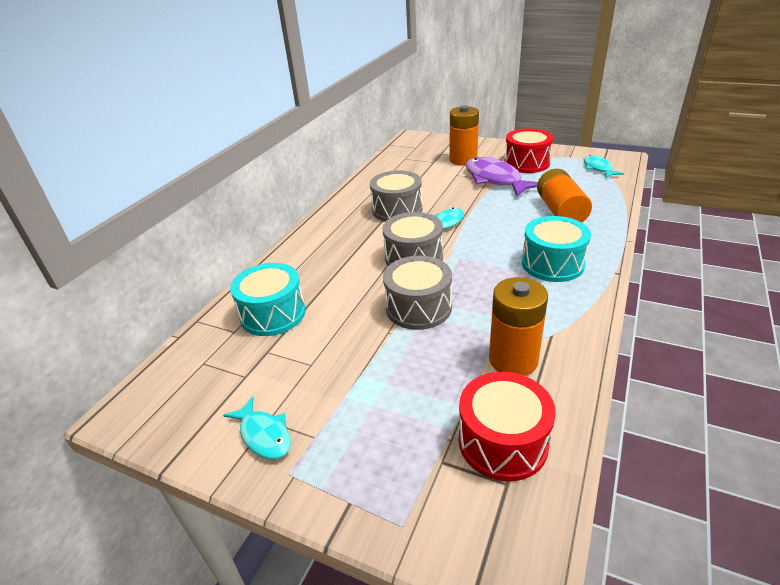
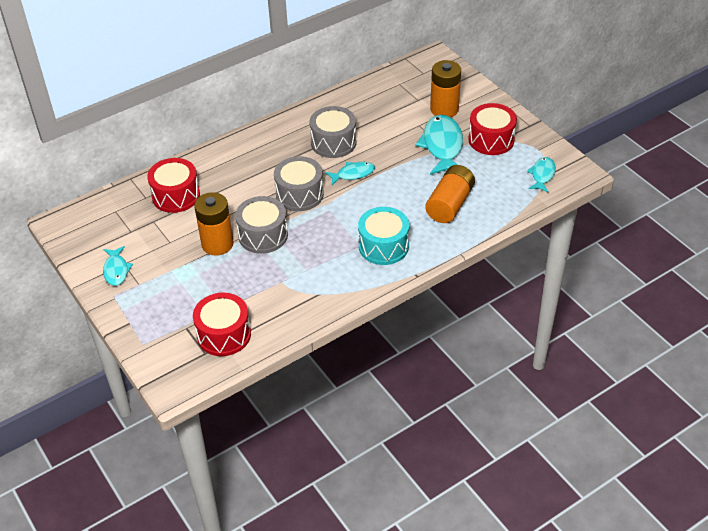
camera: 30 degrees right, 10 degrees up
turquoise drum [230,263,306,336] -> red drum [147,158,200,213]
purple fish [466,157,538,197] -> turquoise fish [416,115,463,175]
orange battery [489,277,548,376] -> orange battery moved to [194,192,234,255]

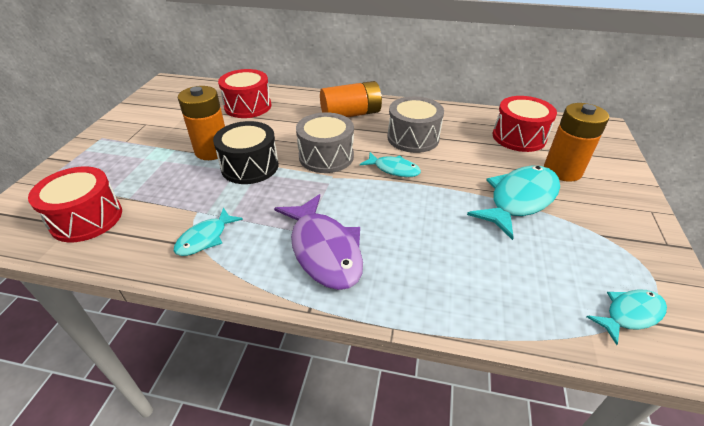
camera: 45 degrees right, 5 degrees down
turquoise fish [103,246,133,286] -> turquoise fish moved to [174,208,243,256]
grey drum [235,196,288,254] -> black drum [213,121,279,184]
turquoise drum [358,207,409,265] -> purple fish [274,194,363,290]
orange battery [425,165,475,223] -> orange battery moved to [320,81,382,117]
red drum [468,103,517,155] -> red drum moved to [493,96,557,152]

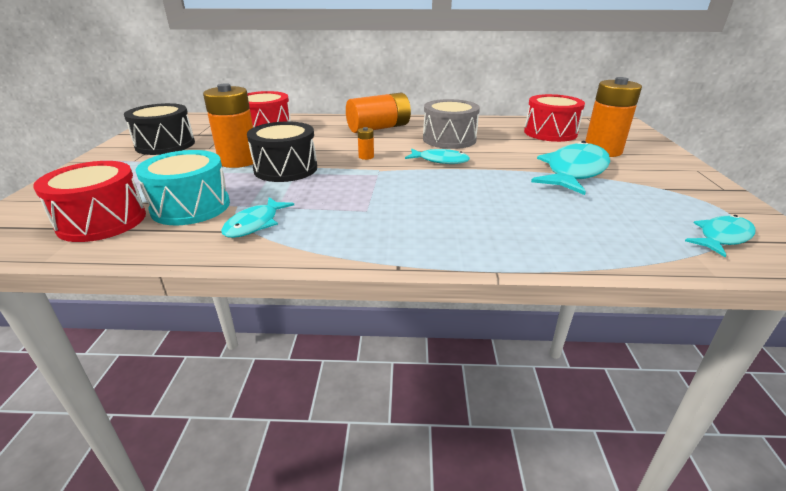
camera: 10 degrees left, 10 degrees down
purple fish [274,194,363,290] -> none
grey drum [296,112,354,173] -> orange battery [357,127,374,160]
none -> black drum [124,103,195,155]
none -> turquoise drum [135,150,230,225]

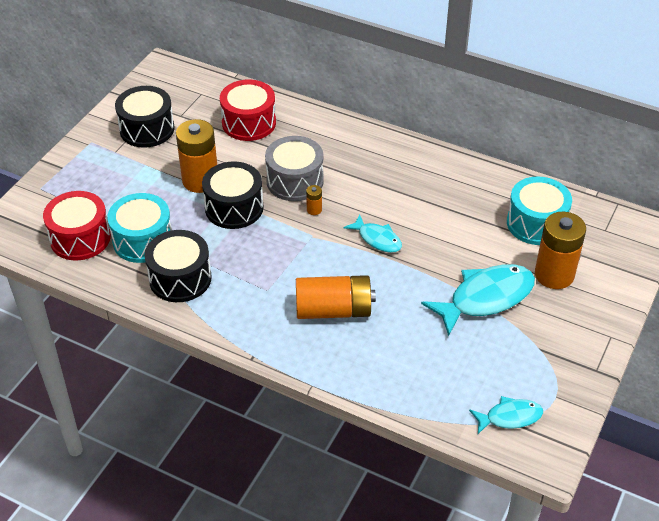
camera: 25 degrees right, 15 degrees up
turquoise fish [221,197,294,238] -> black drum [144,230,212,302]
orange battery [346,92,411,133] -> orange battery moved to [296,275,376,319]
grey drum [423,99,480,149] -> grey drum moved to [265,136,324,201]
red drum [524,94,585,142] -> turquoise drum [507,177,572,245]

